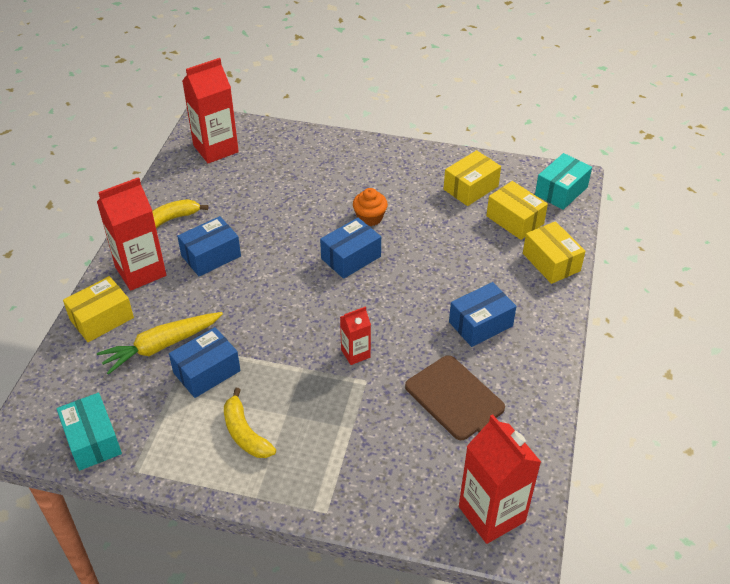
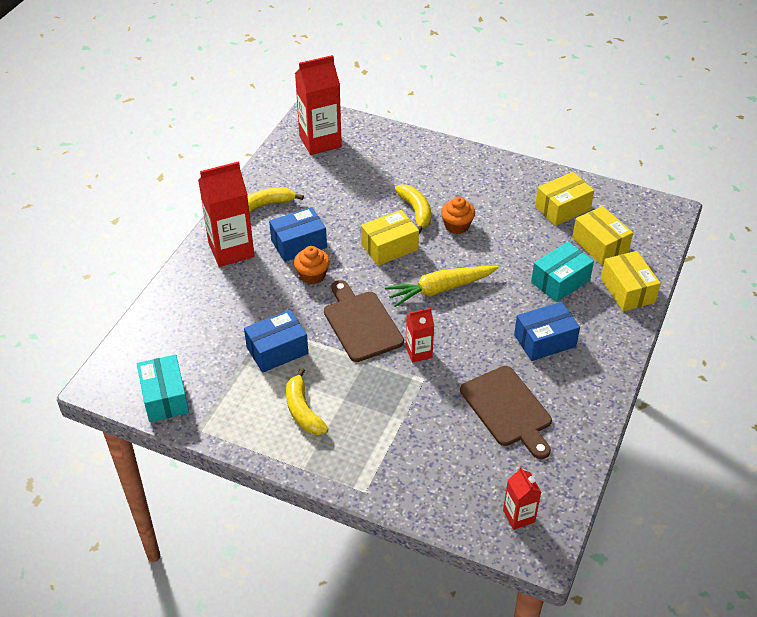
camera: 10 degrees right, 0 degrees up
yellow box [63,276,134,342] -> yellow box moved to [361,210,419,266]
yellow carrot [97,312,223,375] -> yellow carrot moved to [385,266,498,307]
blue box [320,218,381,279] -> none
red carton [459,414,541,544] -> red carton [503,467,541,530], size x0.53
turquoise box [535,153,592,210] -> turquoise box moved to [531,242,594,302]
none -> orange cupcake [294,246,330,285]
none -> brown cutting board [324,280,404,362]
none -> yellow banana [395,184,431,234]

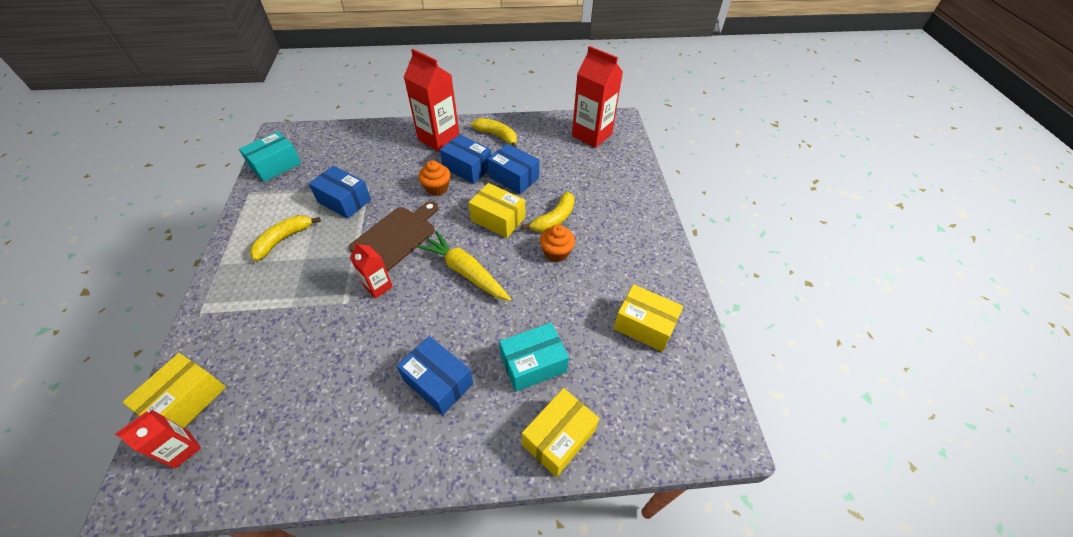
camera: 60 degrees right, 5 degrees up
brown cutting board [460,366,552,459] -> none
turquoise box [531,242,594,302] -> turquoise box turned 45 degrees counterclockwise [499,323,569,392]
yellow box [572,206,633,265] -> yellow box moved to [122,353,226,428]
none -> blue box [487,143,539,194]

